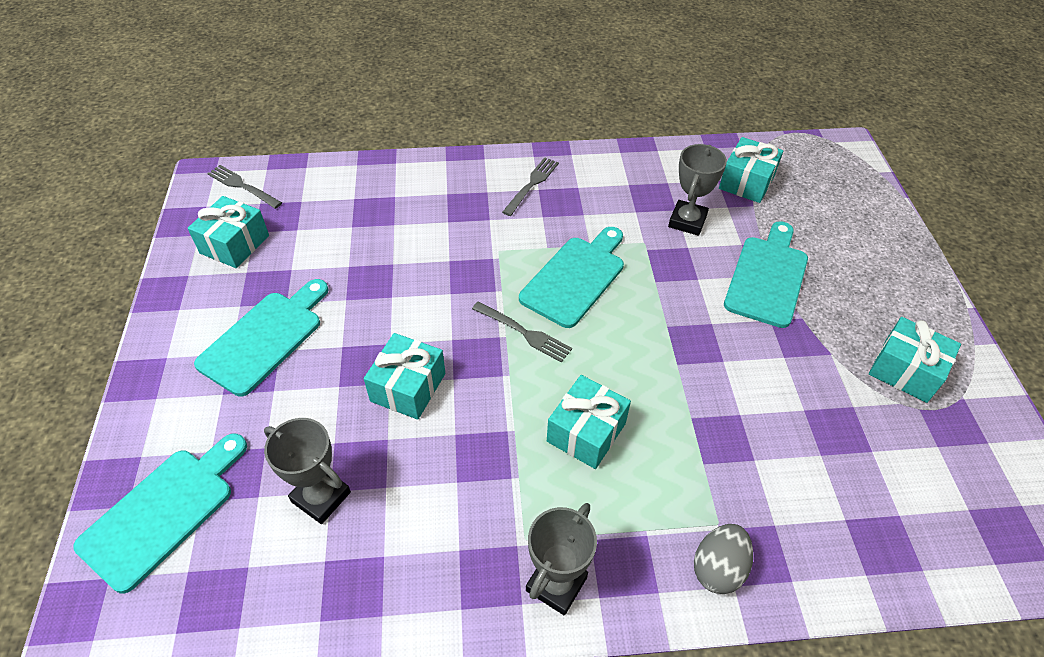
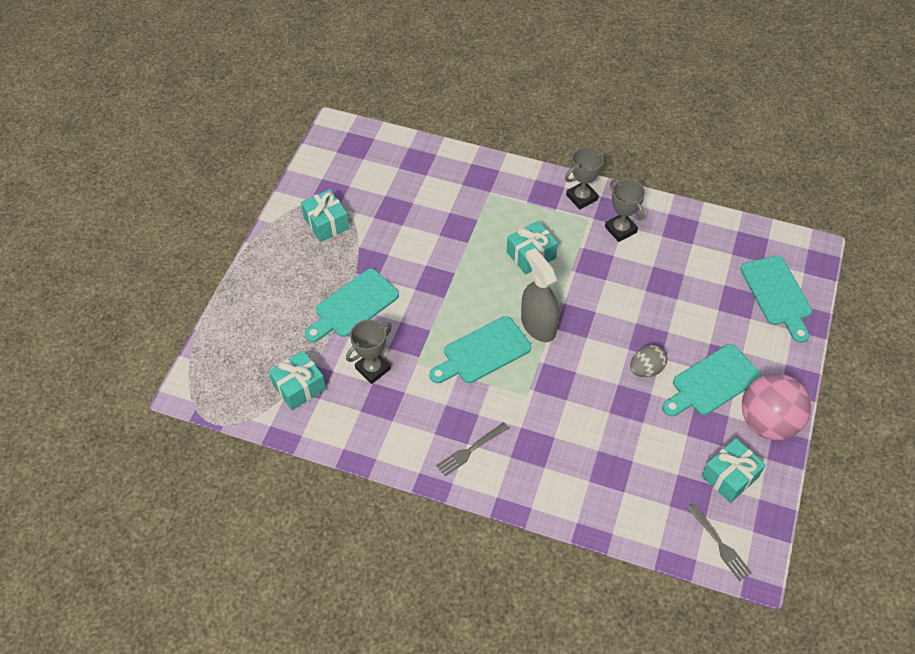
camera: 155 degrees left, 5 degrees up
turquoise cutting board [73,434,247,594] -> turquoise cutting board turned 75 degrees counterclockwise [740,256,812,343]
grey trophy [264,418,351,524] -> grey trophy moved to [605,179,645,242]
turquoise gift [364,333,445,420] -> none
grey fork [472,302,572,363] -> grey spray bottle [521,248,559,342]
grey egg [694,524,753,594] -> grey egg moved to [630,345,667,377]
none -> pink ball [742,373,811,440]

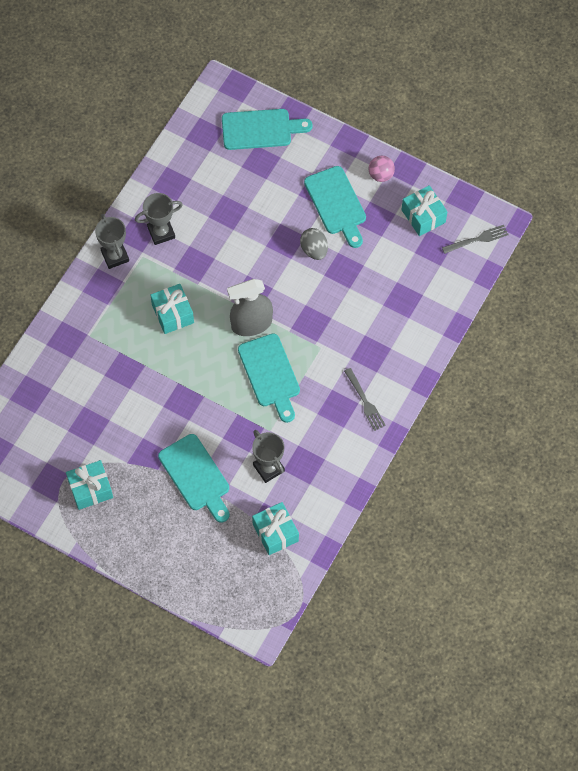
camera: 80 degrees left, 10 degrees up
pink ball [742,373,811,440] -> pink ball [369,156,395,182], size x0.49

